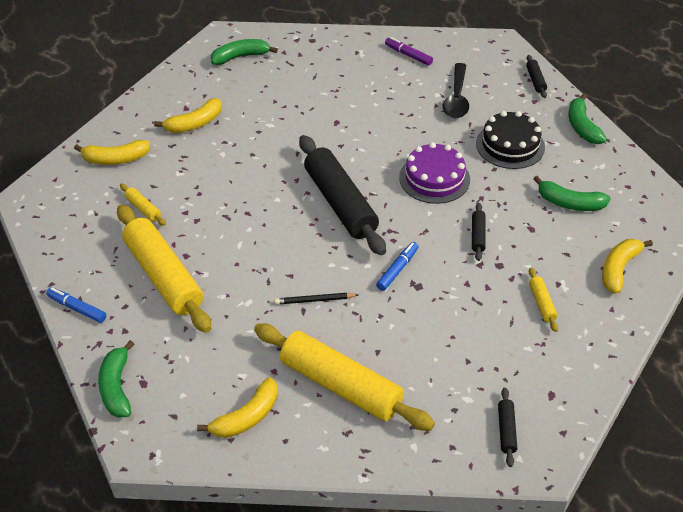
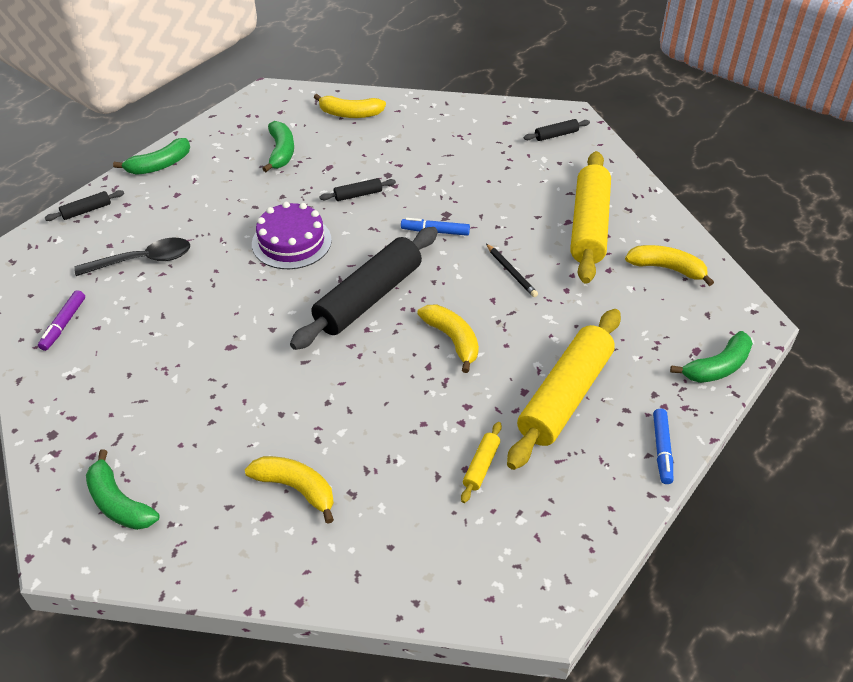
camera: 115 degrees left, 0 degrees up
yellow banana [74,140,150,165] -> yellow banana moved to [417,305,479,373]
black cake [476,111,545,169] -> none
yellow rolling pin [529,268,558,332] -> none

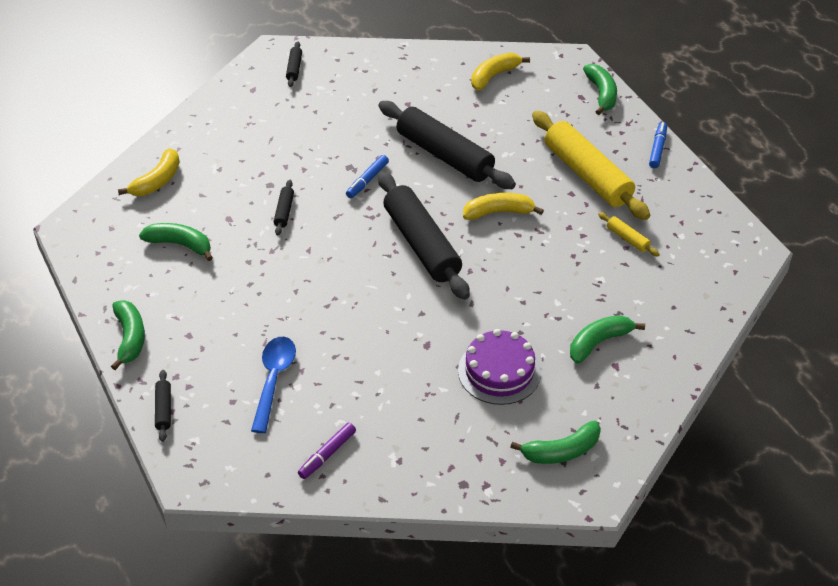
camera: 65 degrees left, 0 degrees up
purple marker [38,290,85,351] -> purple marker turned 90 degrees clockwise [298,423,356,479]
black spoon [74,238,190,276] -> blue spoon [251,337,296,433]
yellow banana [245,456,334,524] -> green banana [570,315,645,364]
purple cake [252,202,332,269] -> purple cake moved to [458,329,541,405]
black pencil [486,244,538,297] -> black rolling pin [379,101,516,189]
yellow rolling pin [570,151,611,284] -> none
blue marker [653,409,673,484] -> blue marker turned 105 degrees counterclockwise [649,122,667,168]

